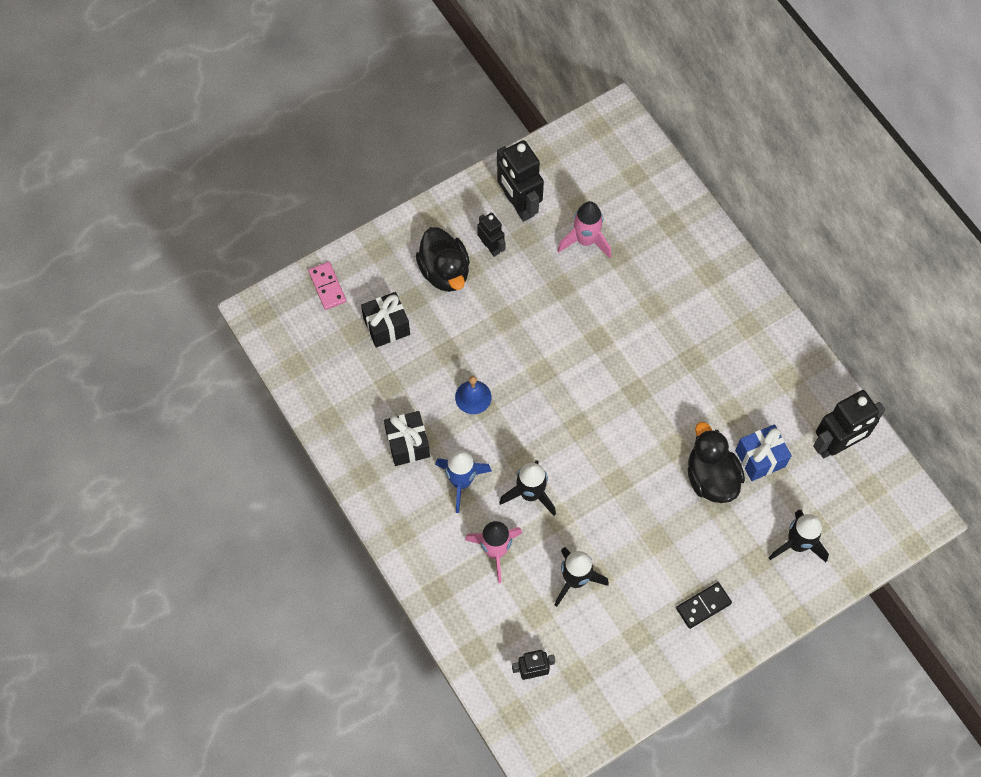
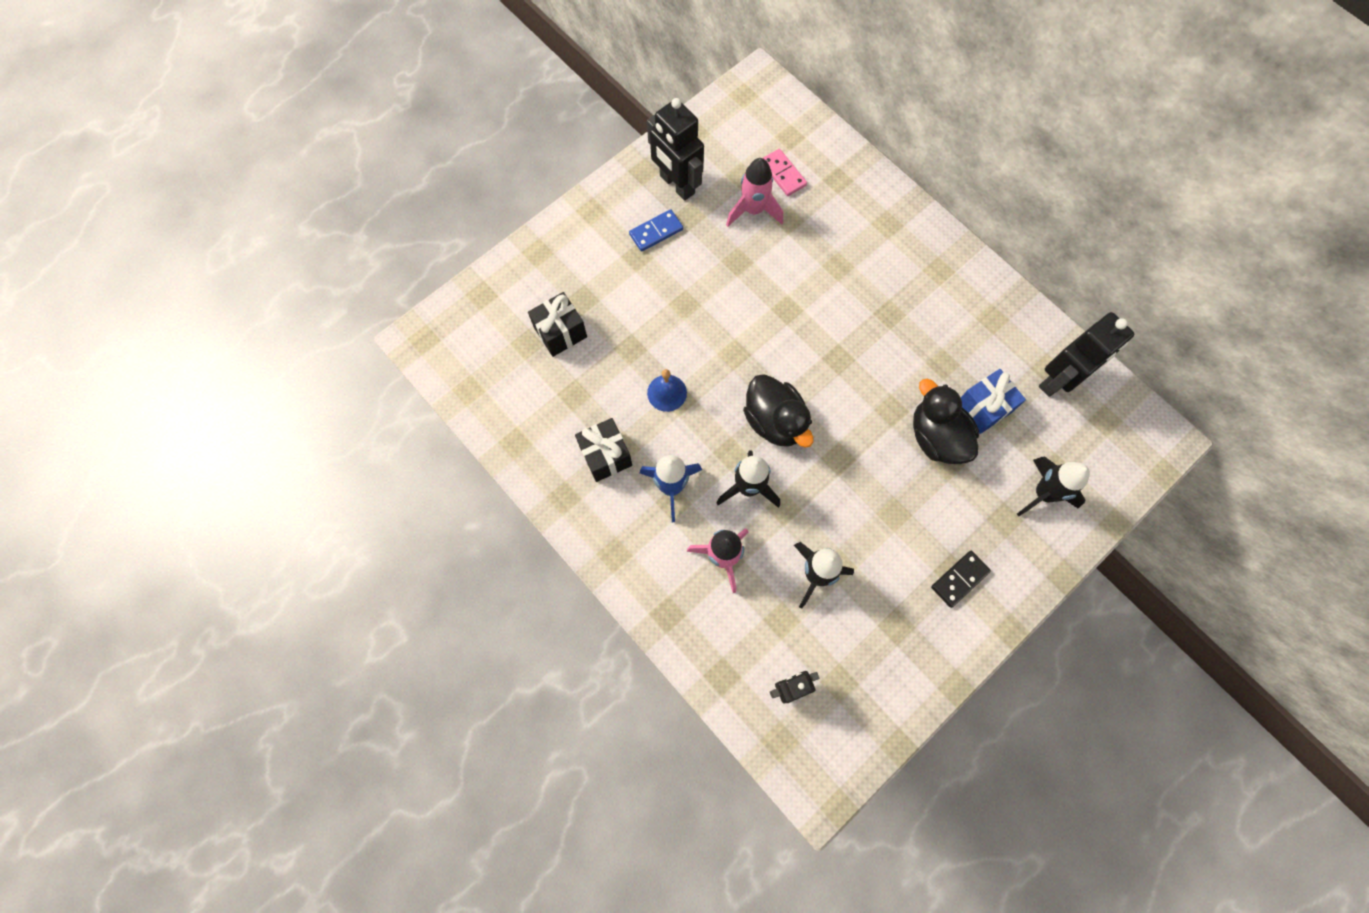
camera: 10 degrees left, 5 degrees up
pink domino [308,262,346,310] -> pink domino moved to [763,149,807,196]
black duck [416,227,470,292] -> black duck moved to [743,374,814,448]
black robot [477,213,506,257] -> blue domino [629,209,683,252]

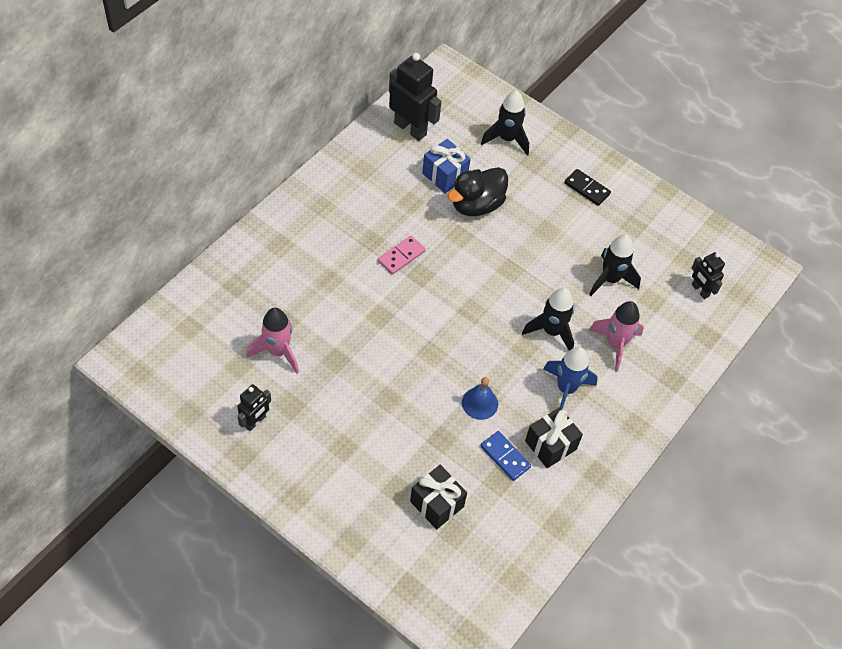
camera: 105 degrees left, 15 degrees down
blue domino [629,209,683,252] -> blue domino moved to [480,431,531,481]
black robot [647,98,704,201] -> black robot [237,384,271,431], size x0.56
black duck [743,374,814,448] -> none
pink domino [763,149,807,196] -> pink domino moved to [378,235,425,275]

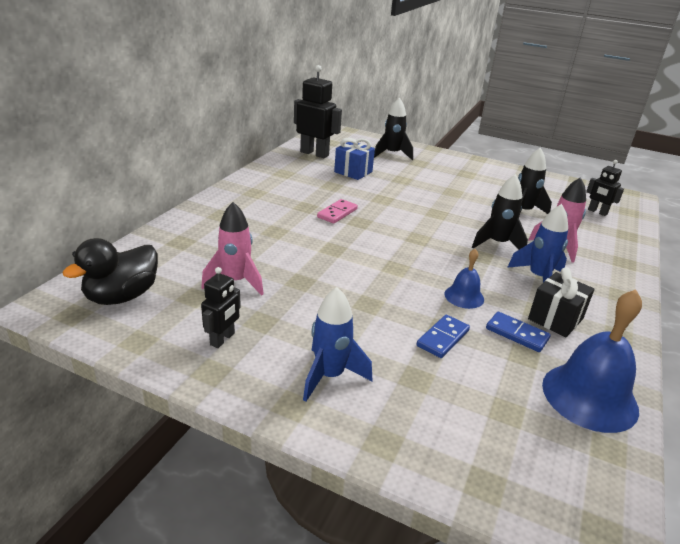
camera: 10 degrees left, 25 degrees down
black gift [410,465,467,529] -> none
black duck [448,167,508,216] -> black duck moved to [63,238,158,305]
black domino [564,169,611,206] -> none
none -> blue rocket [303,287,372,402]
none -> blue domino [417,315,470,358]
none -> blue bell [542,289,642,433]

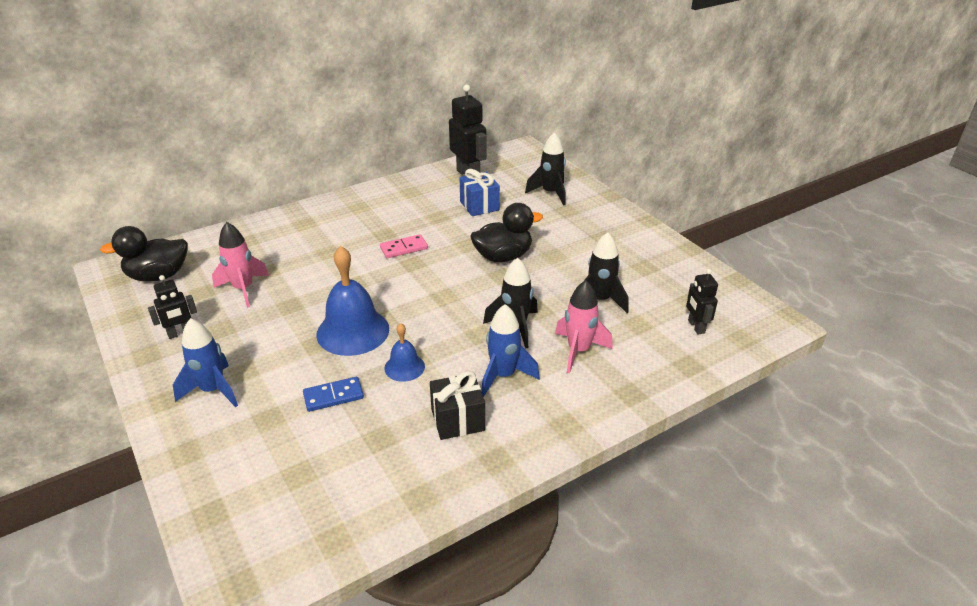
camera: 35 degrees right, 5 degrees up
blue domino [486,312,551,352] -> none
blue bell [542,289,642,433] -> blue bell moved to [317,246,389,356]
none -> black duck [470,203,543,262]

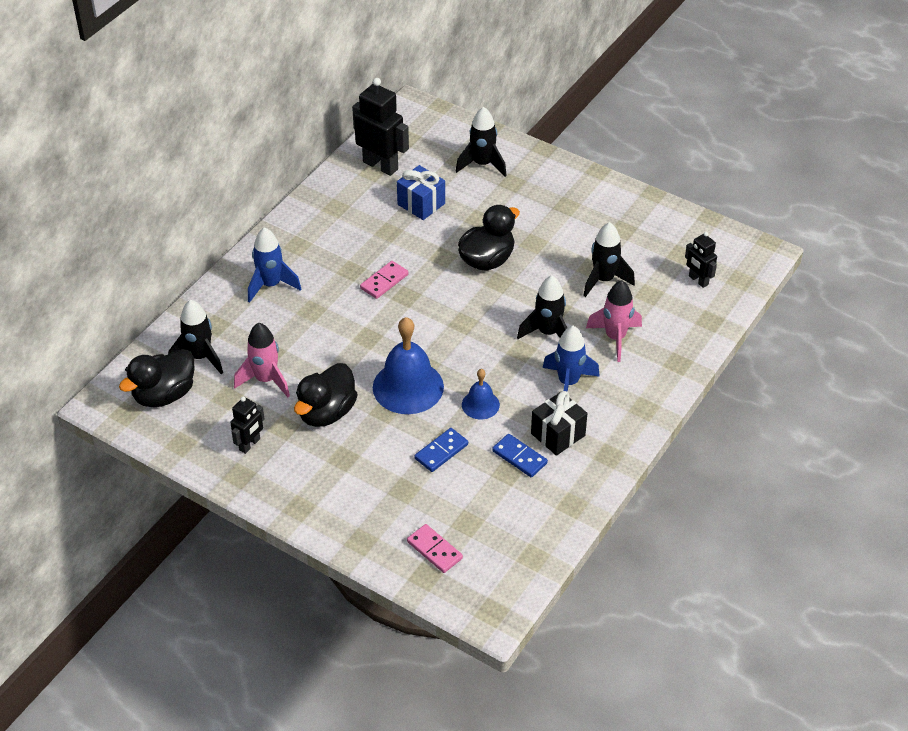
camera: 25 degrees left, 10 degrees up
blue rocket [173,318,238,407] -> blue rocket moved to [248,227,301,303]
none -> black rocket [168,300,223,374]
none -> black duck [294,363,358,427]
none -> pink domino [407,524,463,573]
none -> blue domino [492,434,548,477]

